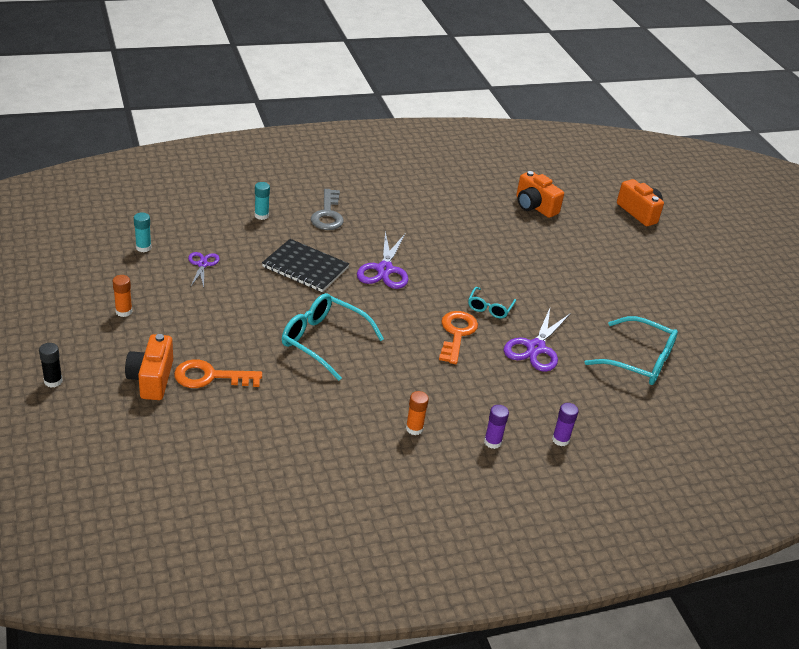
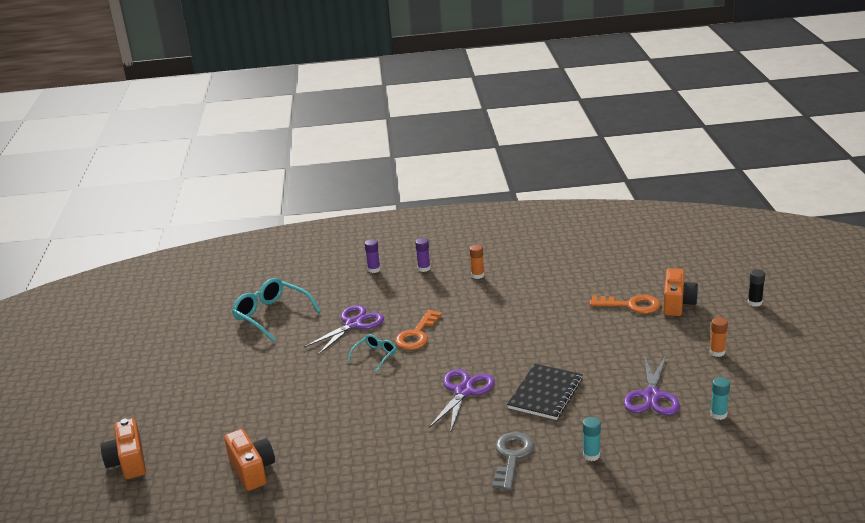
camera: 160 degrees left, 10 degrees down
purple scissors [188,252,220,288] -> purple scissors [624,355,680,416], size x1.70
black notebook [262,239,349,292] -> black notebook turned 75 degrees clockwise [507,364,583,420]
turquoise glasses [282,293,384,381] -> none

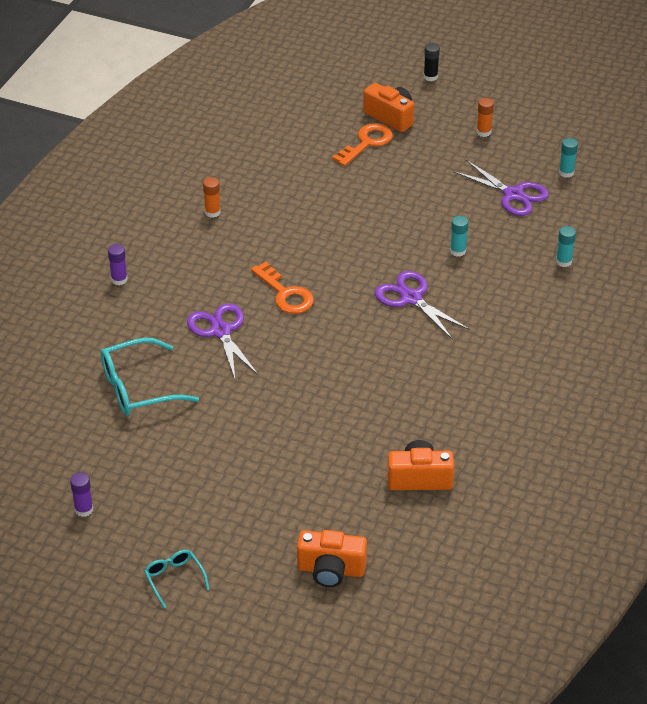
camera: 65 degrees left, 15 degrees up
turquoise glasses [347,334,397,372] -> turquoise glasses moved to [144,550,210,609]
purple glue stick [415,238,431,272] -> purple glue stick moved to [70,472,93,517]
grey key [492,432,534,491] -> none
black notebook [507,364,583,420] -> turquoise glue stick [450,216,469,257]

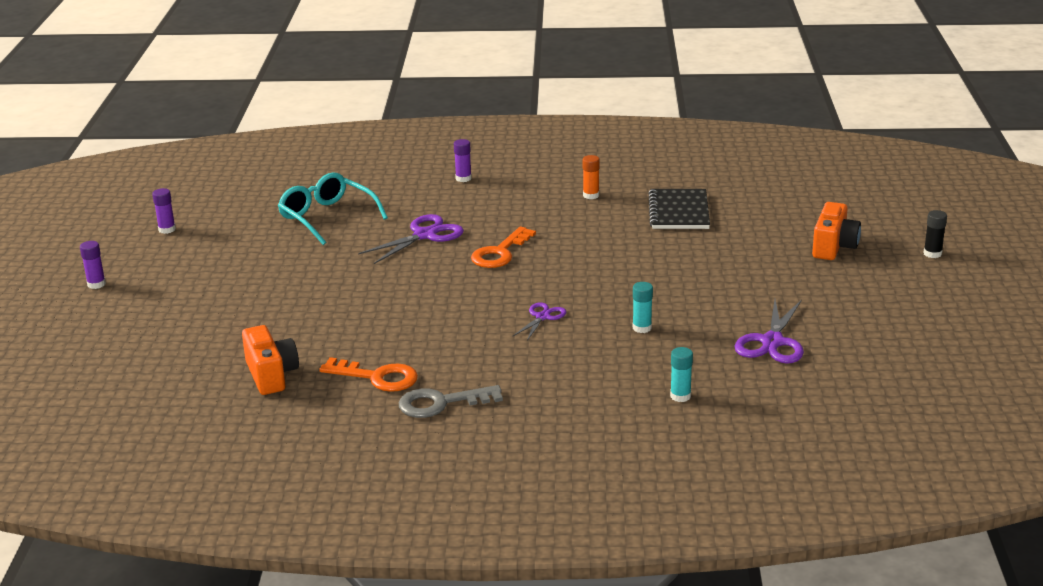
camera: 70 degrees right, 15 degrees down
turquoise glasses [144,550,210,609] -> purple glue stick [80,241,106,289]
orange camera [297,530,367,587] -> none
orange key [332,123,393,166] -> orange key moved to [319,357,418,392]
purple scissors [375,271,470,340] -> purple scissors [512,302,567,341], size x0.59
orange glue stick [476,98,494,137] -> none
turquoise glue stick [559,138,578,178] -> none
none -> grey key [399,385,503,418]
none -> black notebook [648,189,710,229]

